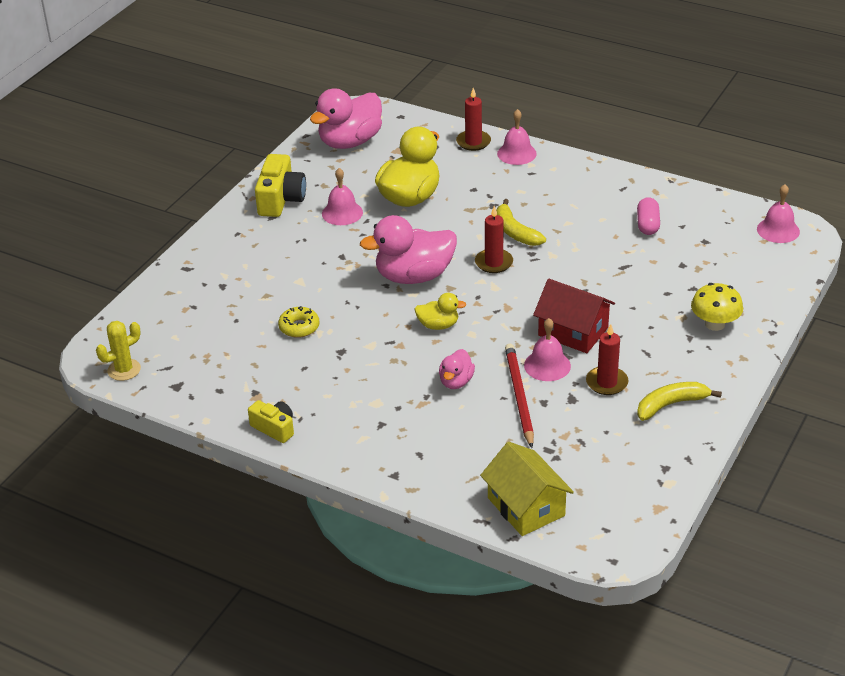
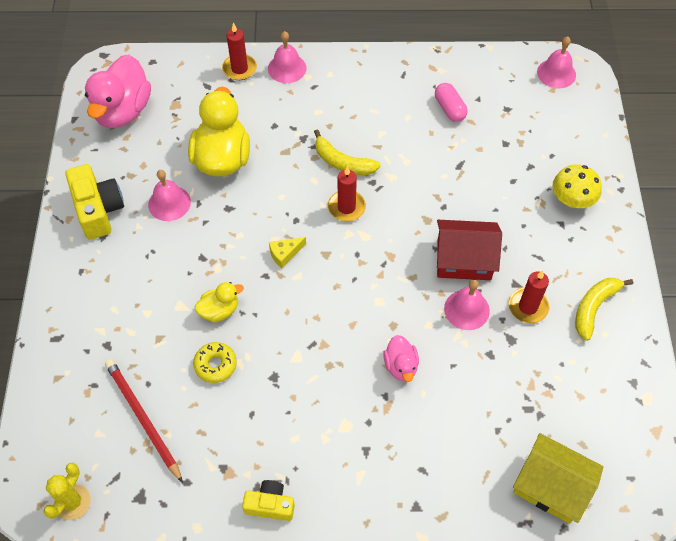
camera: 30 degrees left, 20 degrees up
pink duck [360,215,457,284] -> yellow cheese [269,237,306,268]
yellow duck [414,293,467,330] -> yellow duck moved to [195,282,244,322]
red pencil [505,343,534,448] -> red pencil moved to [105,359,183,483]

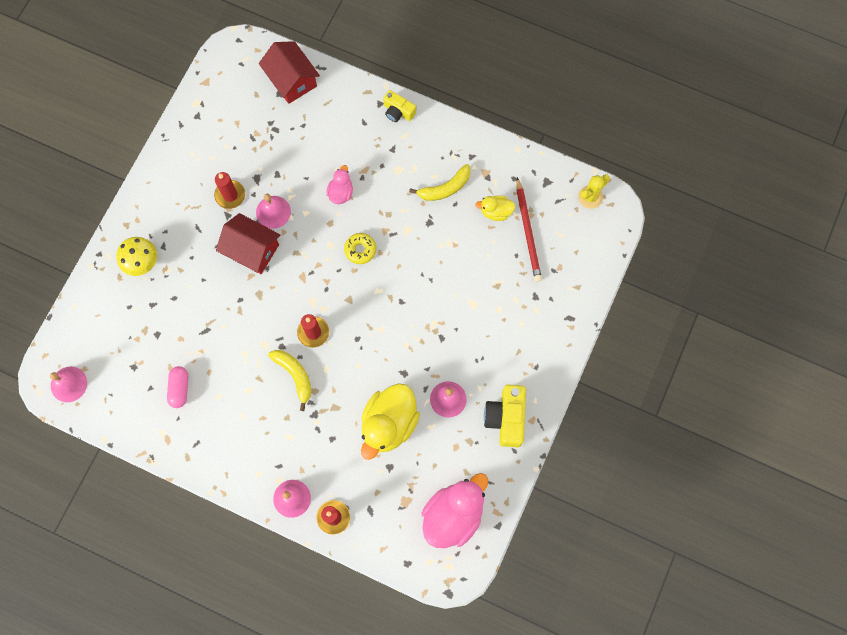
camera: 155 degrees left, 15 degrees up
yellow donut [193,342,237,383] -> yellow donut moved to [344,233,376,264]
yellow duck [195,282,244,322] -> yellow duck moved to [475,196,515,221]
yellow camera [242,480,295,521] -> yellow camera moved to [383,90,416,122]
yellow cheese [269,237,306,268] -> none
yellow house [513,433,603,524] -> red house [259,41,320,104]
yellow banana [575,278,633,341] -> yellow banana moved to [409,164,471,201]

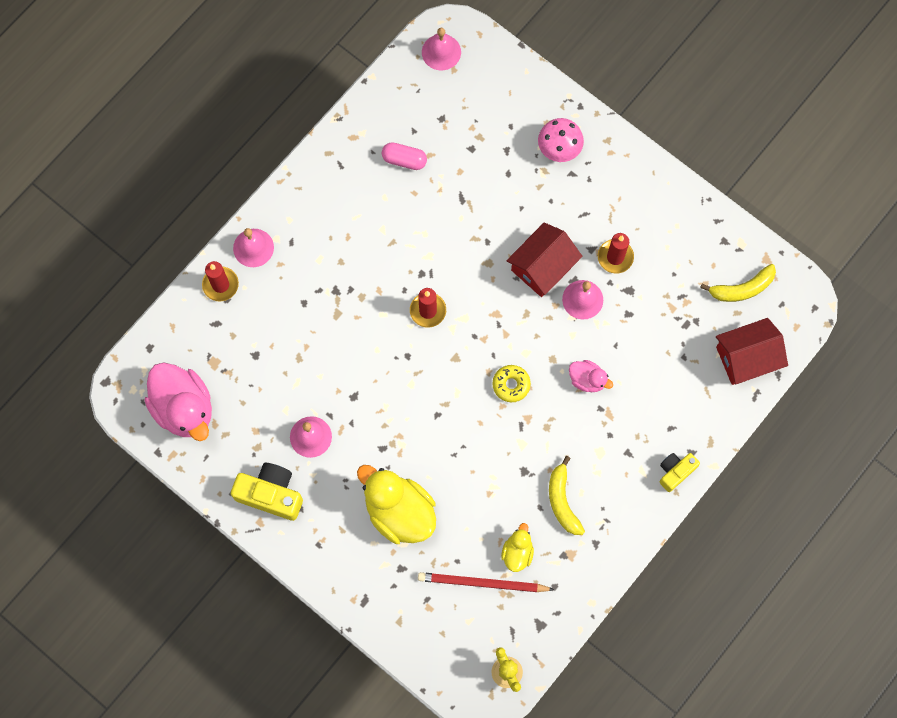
camera: 105 degrees right, 0 degrees up
yellow mushroom [116,237,157,276] -> pink mushroom [538,118,584,162]
yellow banana [268,350,311,411] -> yellow banana moved to [700,264,776,302]
yellow duck [361,383,420,460] -> yellow duck moved to [357,465,436,544]

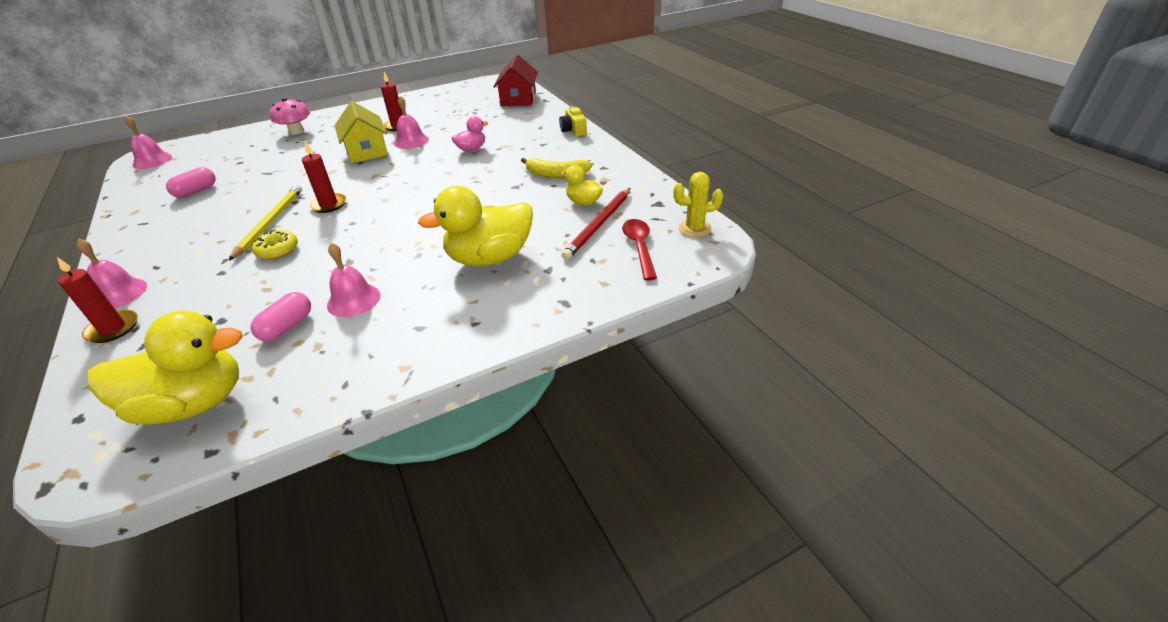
camera: 65 degrees left, 35 degrees down
pink duck [144,362,212,441] -> yellow duck [88,310,243,424]
yellow camera [231,463,303,521] -> none
yellow donut [492,365,531,402] -> yellow donut moved to [252,230,298,260]
red house [506,222,582,297] -> yellow house [335,101,388,163]
yellow banana [700,264,776,302] -> none
none -> yellow pencil [228,185,302,261]
none -> pink capsule [251,292,311,342]
none -> red spoon [622,219,657,281]

